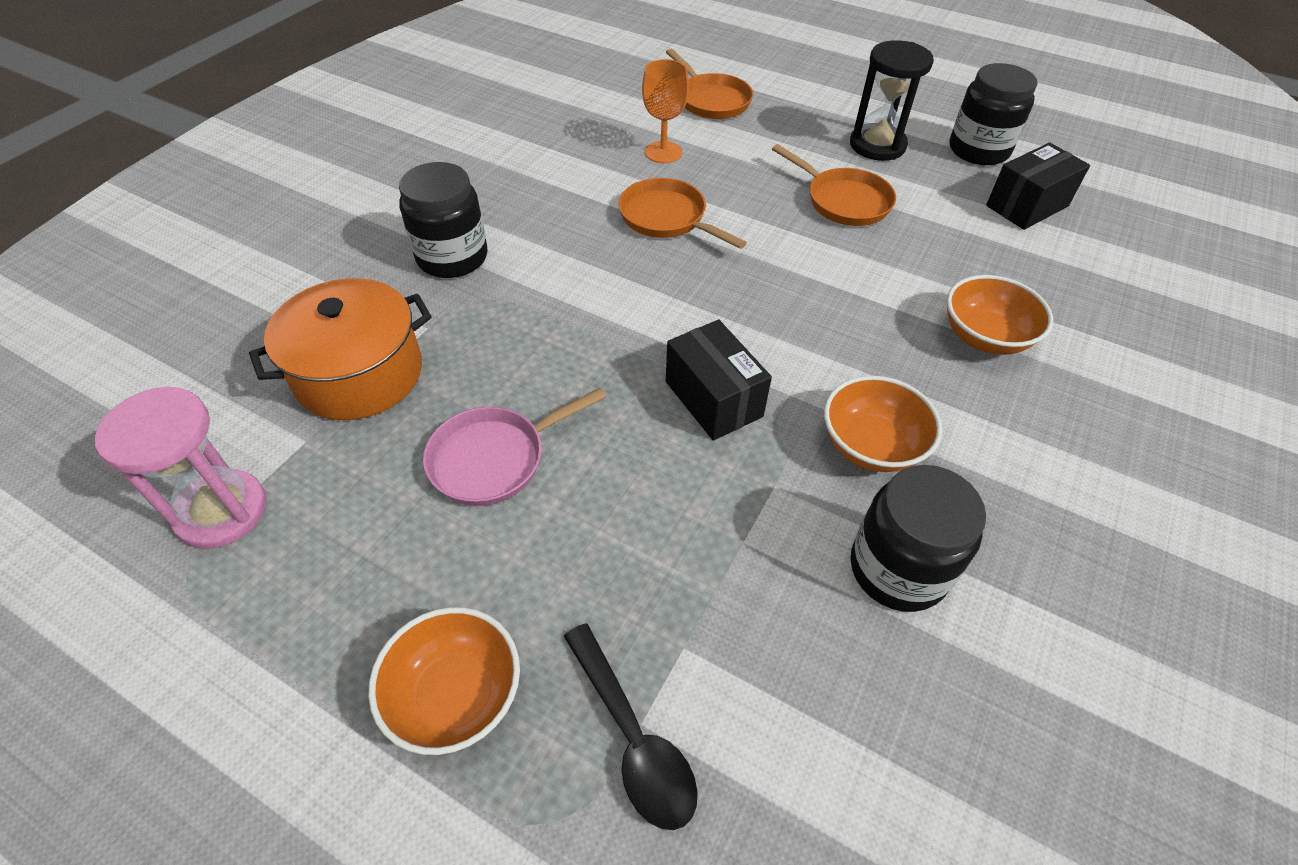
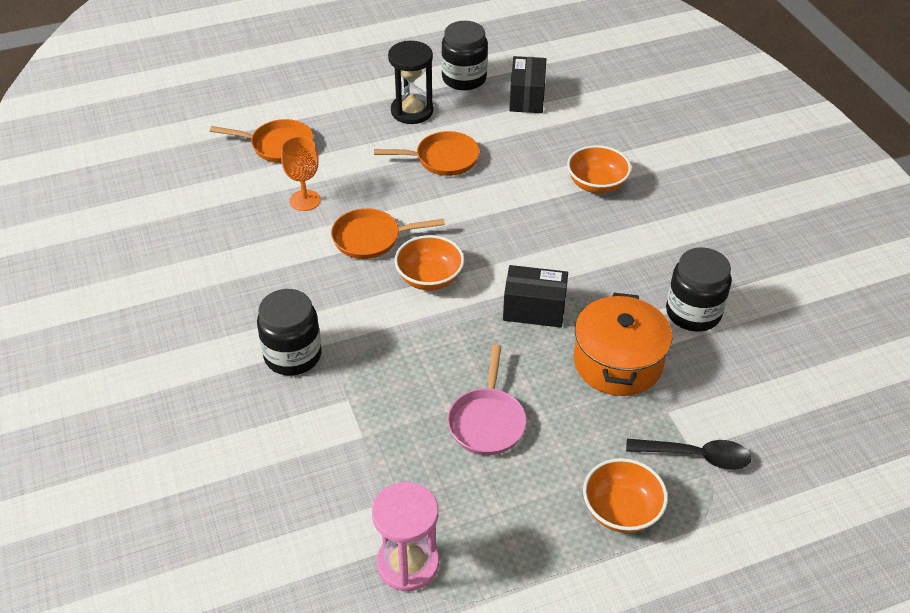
camera: 50 degrees left, 5 degrees down
orange pot [249,278,432,420] -> orange pot moved to [574,293,672,396]
orange bowl [824,376,942,472] -> orange bowl moved to [394,235,464,290]

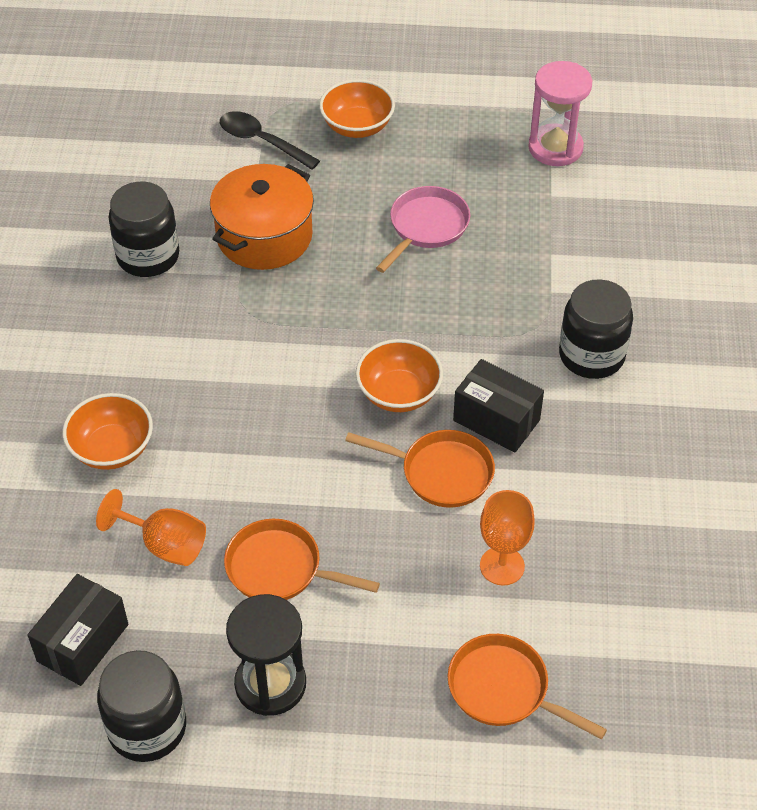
camera: 155 degrees left, 5 degrees up
black box [503,265,568,328] -> black box moved to [453,359,544,453]
none -> orange goblet [96,489,206,566]

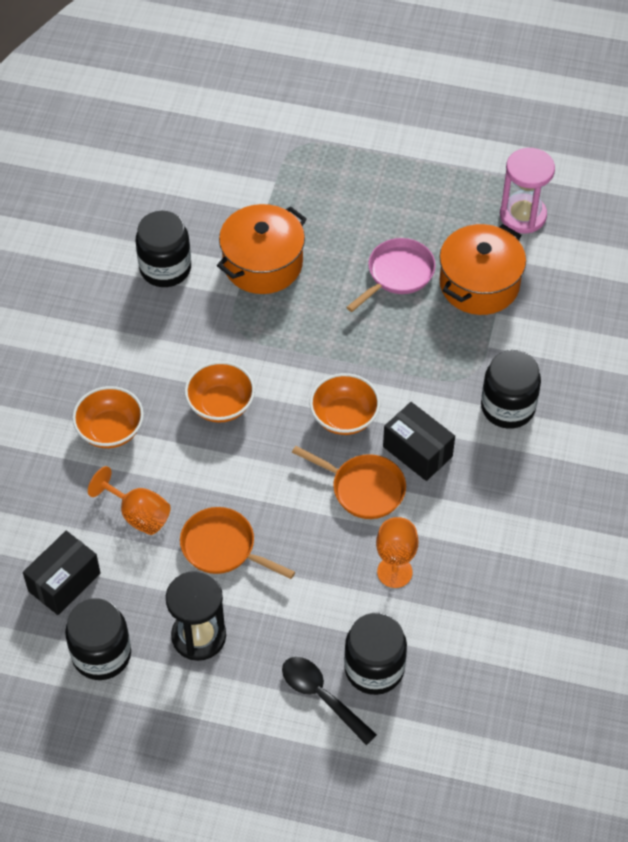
camera: 10 degrees right, 5 degrees up
black spoon [220,111,320,170] -> black spoon moved to [282,657,377,745]
orange bowl [319,79,395,138] -> orange bowl moved to [185,361,255,422]
orange pan [448,634,607,739] -> black jar [344,613,407,695]
none -> orange pot [439,224,526,315]

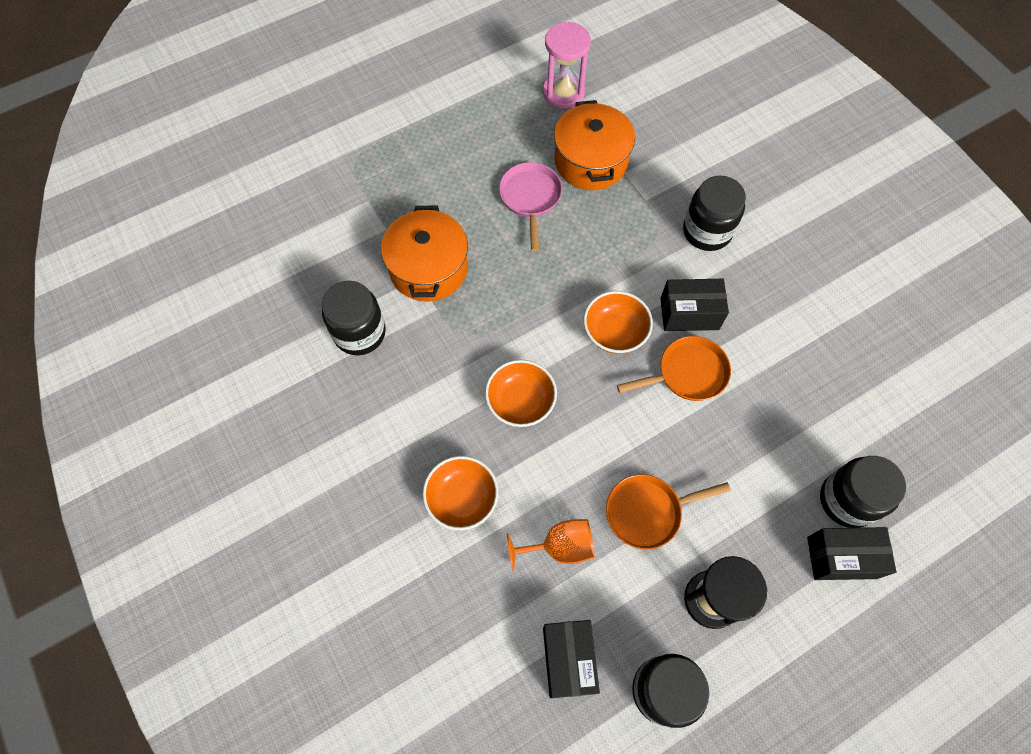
camera: 45 degrees left, 10 degrees up
black spoon [282,657,377,745] -> black box [807,527,897,580]
orange goblet [376,517,418,588] -> none

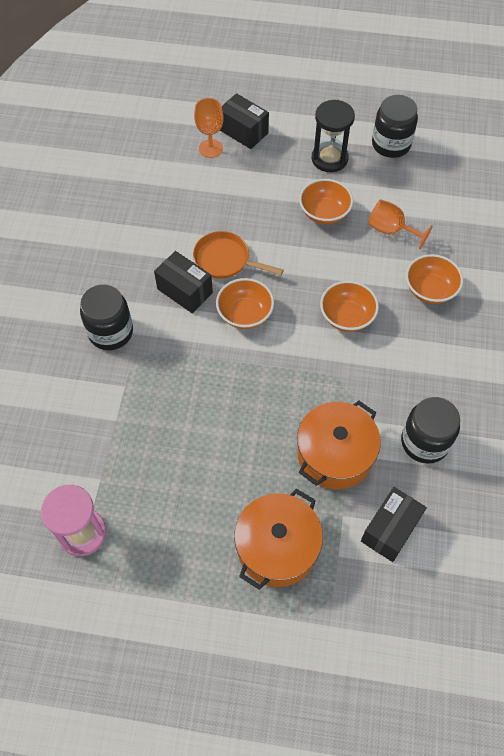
camera: 140 degrees left, 5 degrees down
pink pan [499,162,562,251] -> none
black box [543,620,600,698] -> black box moved to [361,487,427,562]
orange pot [554,100,635,190] -> orange pot moved to [234,489,323,590]
orange pan [606,474,731,549] -> orange bowl [299,179,353,224]
black jar [820,456,906,528] -> orange goblet [194,98,224,158]

